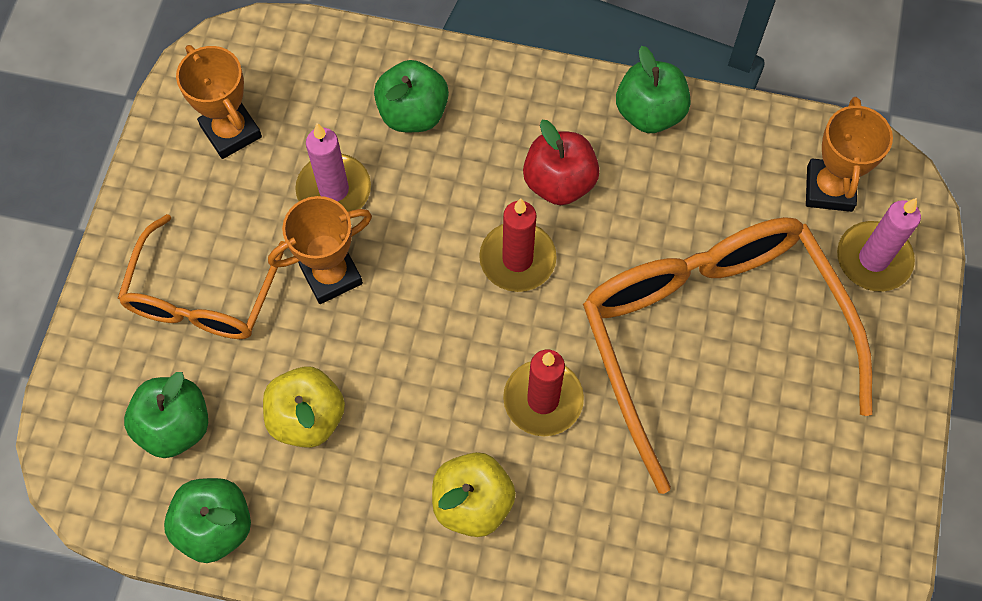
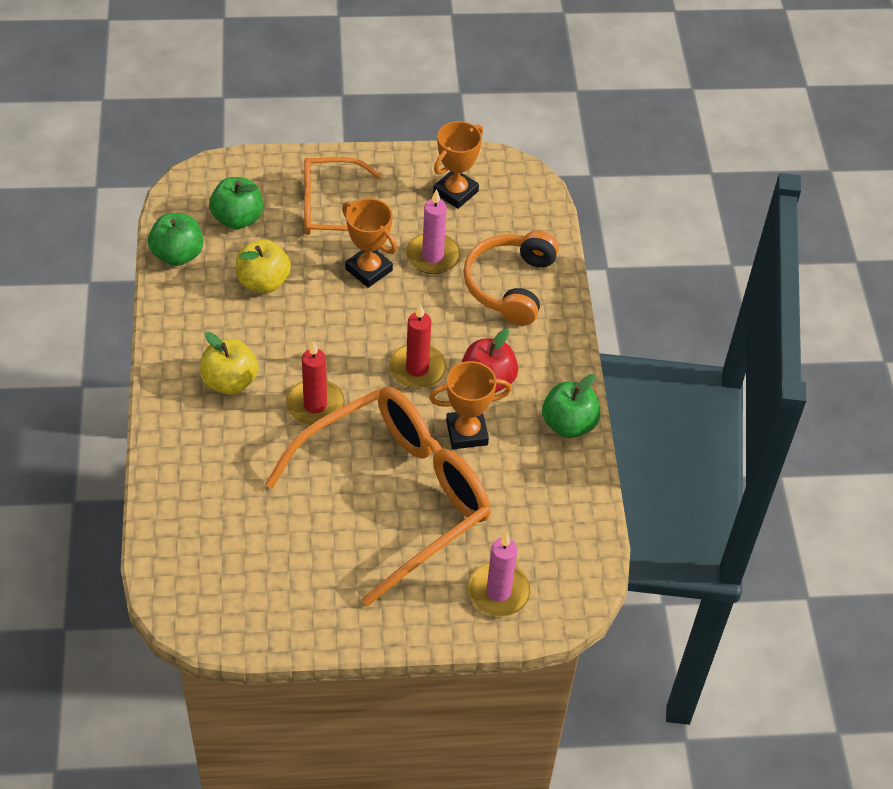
camera: 70 degrees right, 15 degrees down
green apple [374,60,449,132] -> orange headphones [463,231,559,325]
orange trophy [806,97,893,212] -> orange trophy moved to [429,361,512,449]

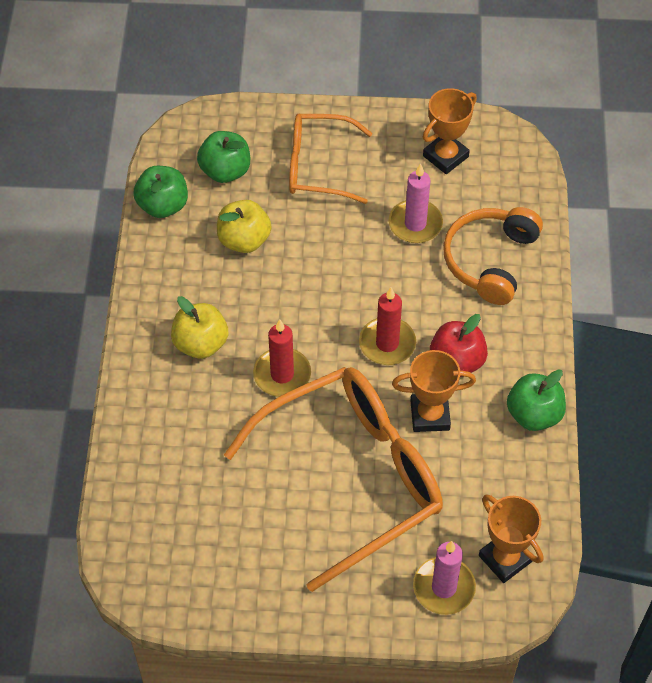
camera: 10 degrees right, 5 degrees up
orange trophy [342,198,397,288] -> orange trophy moved to [479,494,543,583]

